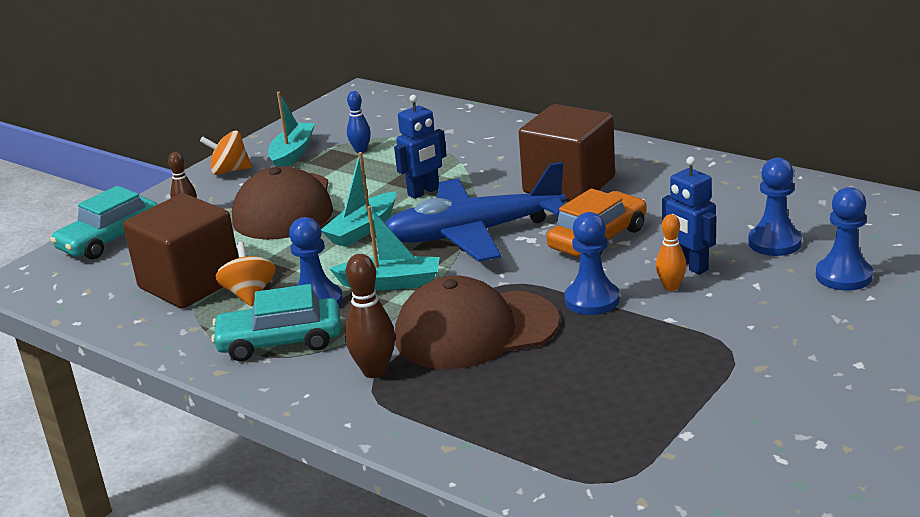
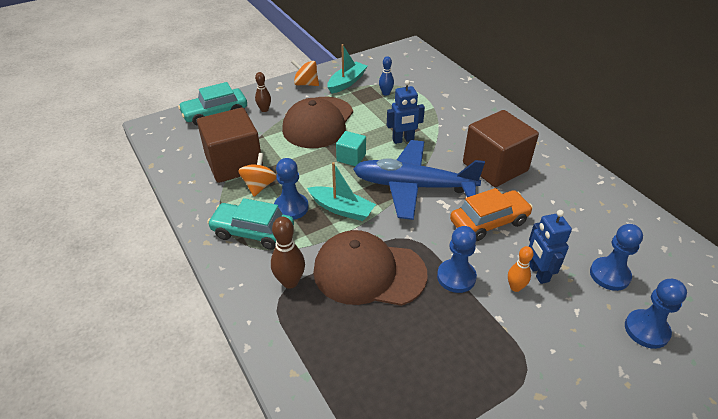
camera: 20 degrees right, 15 degrees up
turquoise boat [321,152,396,247] -> turquoise cube [336,131,366,166]

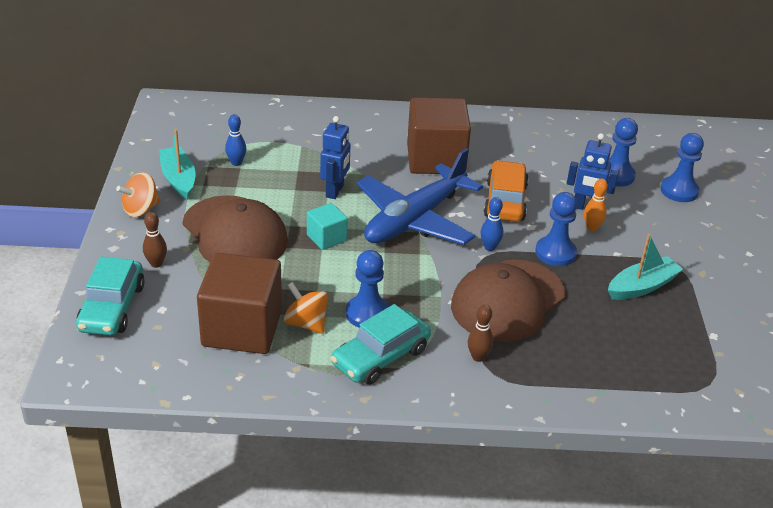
camera: 60 degrees left, 5 degrees down
brown bowling pin [271,217,305,289] -> brown bowling pin [468,305,493,362], size x0.65
turquoise boat [307,162,376,221] -> turquoise boat moved to [608,234,683,300]
none -> blue bowling pin [481,197,503,251]

